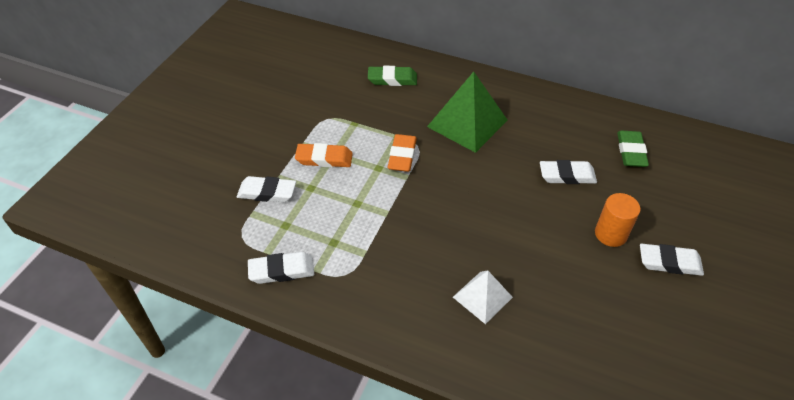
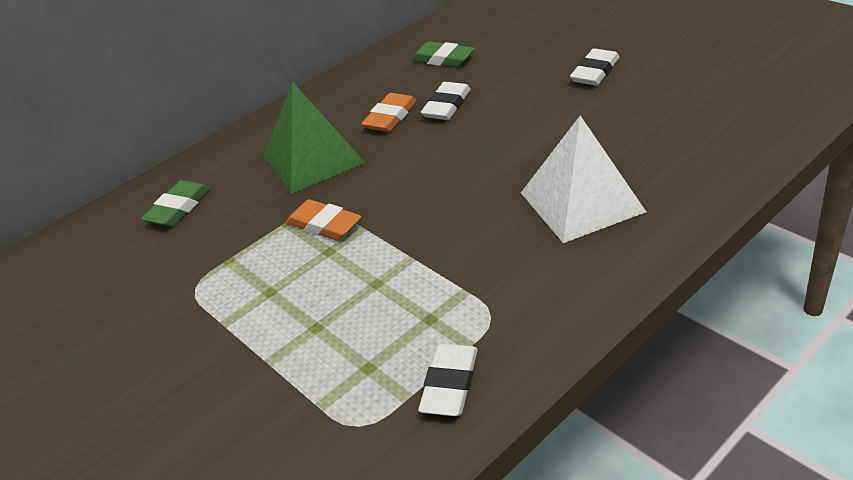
camera: 60 degrees left, 10 degrees down
white eraser [237,176,296,202] -> none
orange eraser [295,143,353,167] -> orange eraser moved to [361,93,417,132]
white pyramid [453,271,513,324] -> white pyramid [521,116,646,243], size x1.70
orange cylinder [595,193,641,247] -> none

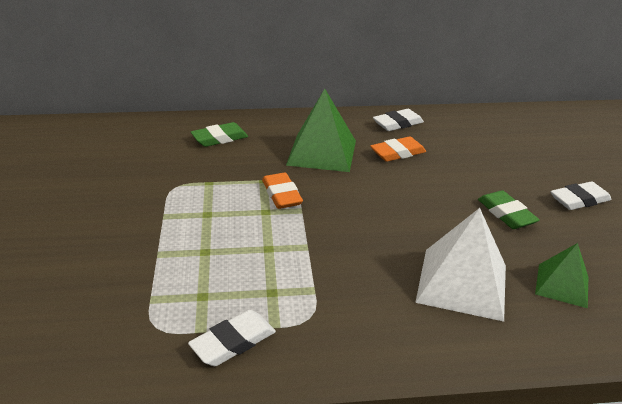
camera: 30 degrees right, 5 degrees down
green eraser [411,41,475,67] -> green eraser moved to [478,190,540,229]
white eraser [421,82,471,120] -> white eraser moved to [373,109,424,131]
none -> green pyramid [535,243,588,308]

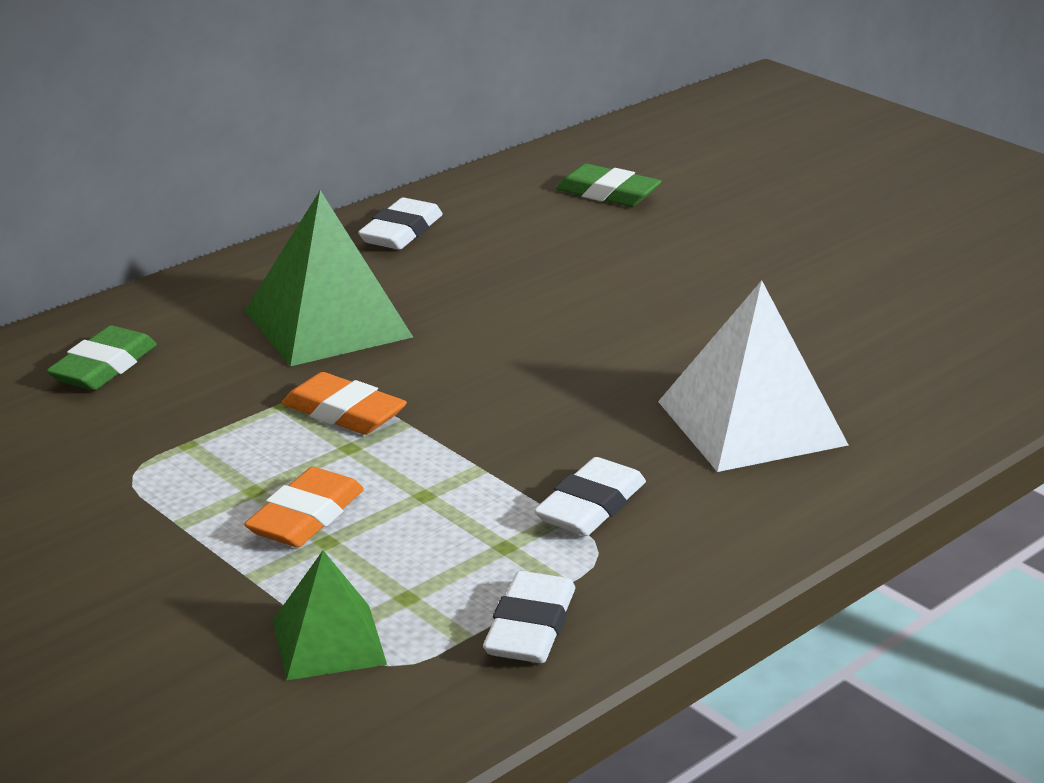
camera: 35 degrees left, 5 degrees down
orange eraser [370,136,426,162] -> orange eraser moved to [244,467,364,547]
green eraser [478,190,540,229] -> green eraser moved to [555,164,661,207]
green pyramid [535,243,588,308] -> green pyramid moved to [273,550,387,680]
white eraser [551,181,612,210] -> white eraser moved to [534,457,646,536]

